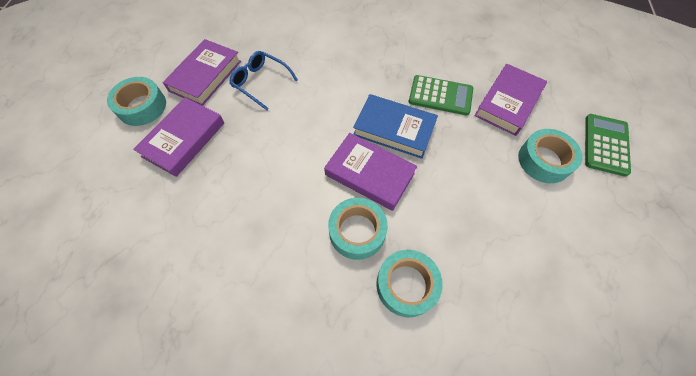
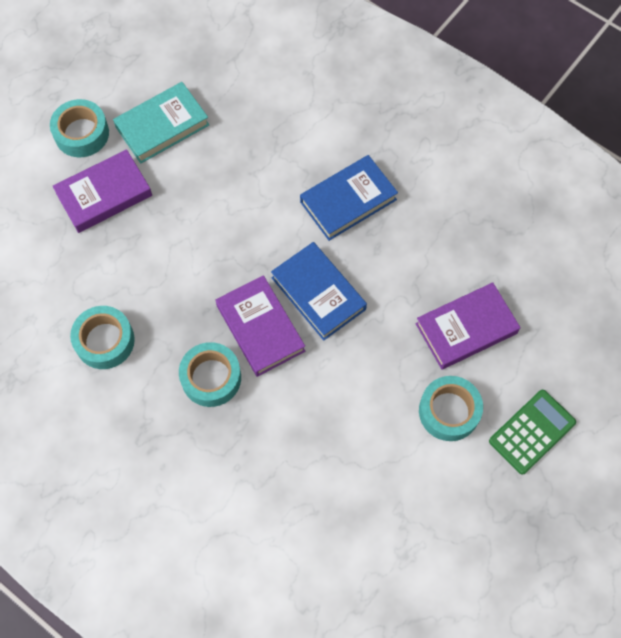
camera: 30 degrees right, 5 degrees up
purple book [163,39,241,106] -> turquoise book [113,82,209,163]
blue glasses [229,51,298,110] -> none
turquoise tape [376,250,443,318] -> turquoise tape moved to [70,306,135,369]
green calculator [409,75,473,115] -> none
none -> blue book [300,155,398,241]

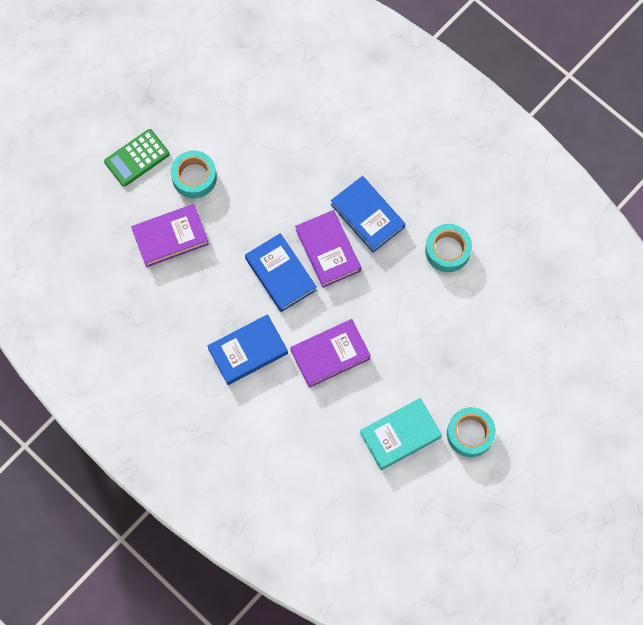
camera: 175 degrees left, 5 degrees up
purple book [53,149,152,233] -> purple book moved to [290,319,371,388]
turquoise tape [179,342,241,407] -> blue book [331,176,405,253]

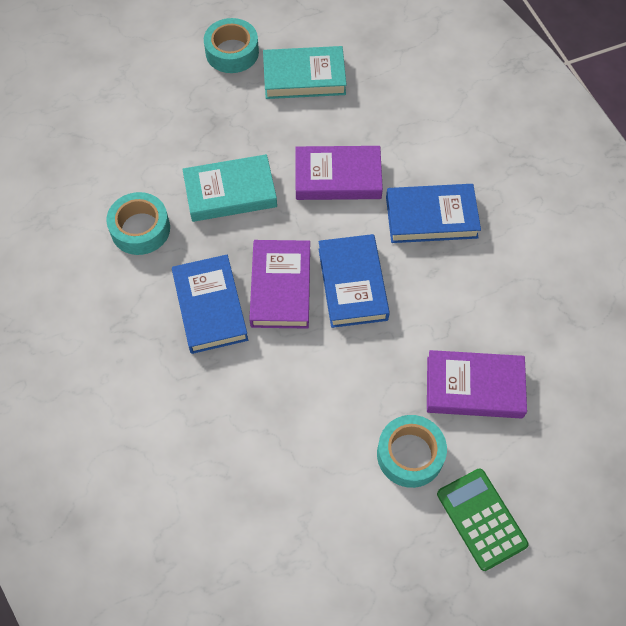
camera: 155 degrees left, 10 degrees down
green calculator [104,129,170,187] -> green calculator turned 105 degrees counterclockwise [437,468,528,571]
none -> turquoise book [183,154,277,222]

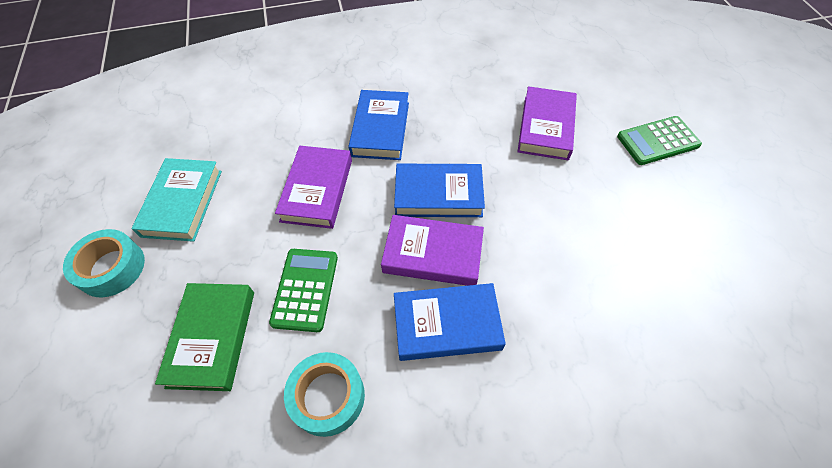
camera: 80 degrees left, 5 degrees down
turquoise book [183,154,277,222] -> green calculator [269,249,338,332]
turquoise tape [377,415,447,488] -> none
none -> green book [155,283,254,391]

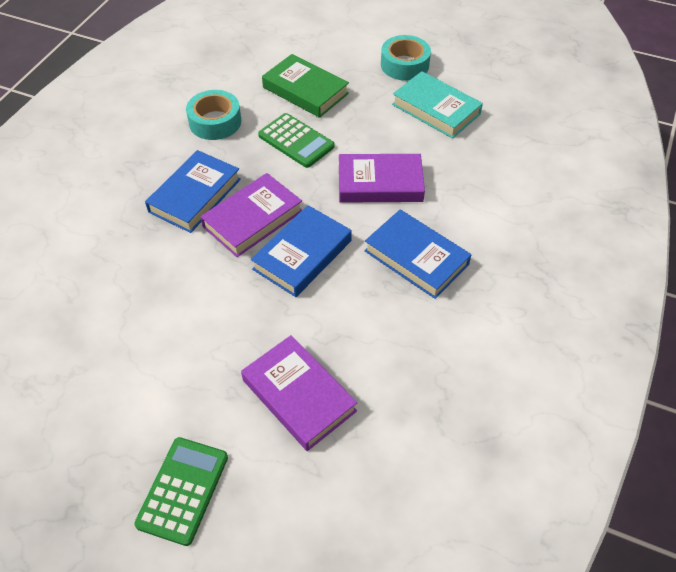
camera: 125 degrees right, 5 degrees down
purple book [275,146,352,229] -> purple book turned 45 degrees counterclockwise [339,154,425,203]

